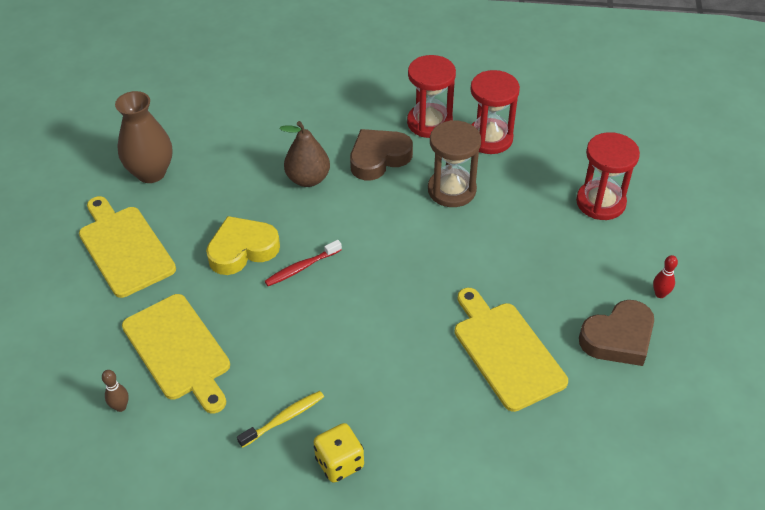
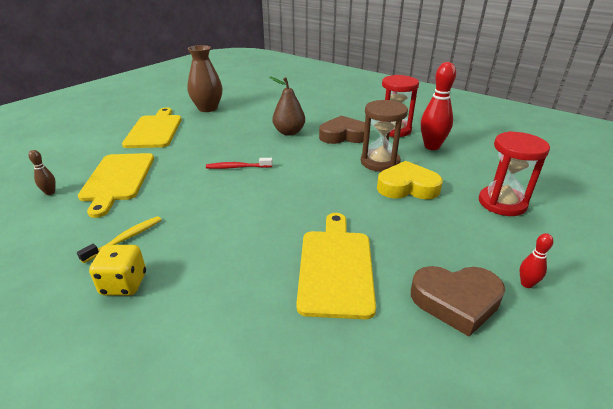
camera: 30 degrees right, 15 degrees down
yellow heart [206,216,280,275] -> yellow heart moved to [377,161,443,199]
yellow toothbrush [237,391,324,448] -> yellow toothbrush turned 45 degrees counterclockwise [77,216,161,263]
red hourglass [470,70,520,154] -> red bowling pin [421,62,456,150]

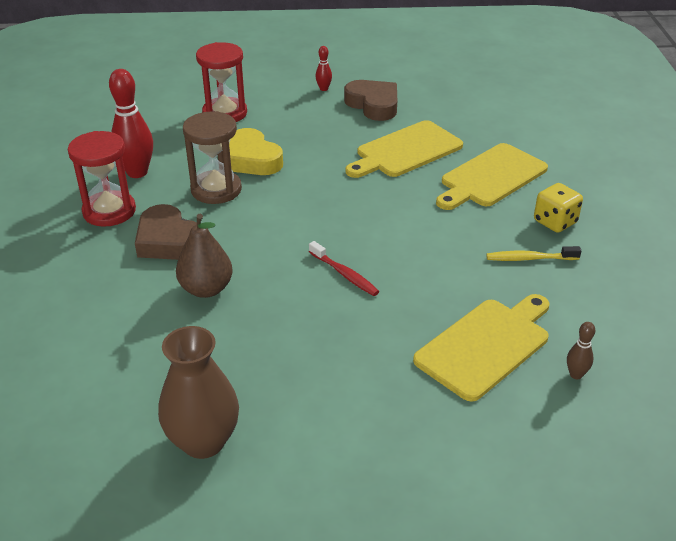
camera: 130 degrees left, 5 degrees up
yellow cutting board [122,107,182,148] -> yellow cutting board moved to [436,143,548,210]

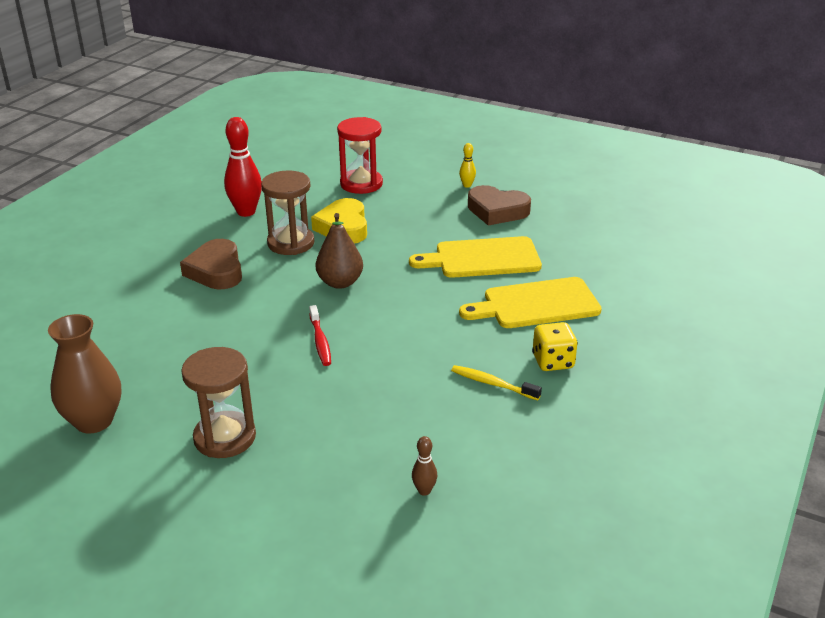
camera: 30 degrees right, 5 degrees down
red hourglass [68,131,136,227] -> none
brown pear [176,214,233,298] -> brown pear moved to [315,213,363,289]
red bowling pin [315,46,332,91] -> yellow bowling pin [459,143,476,188]
brown heart [344,80,397,121] -> brown heart turned 120 degrees clockwise [468,185,531,226]
yellow cutting board [413,294,549,402] -> none
none -> brown hourglass [181,347,256,458]

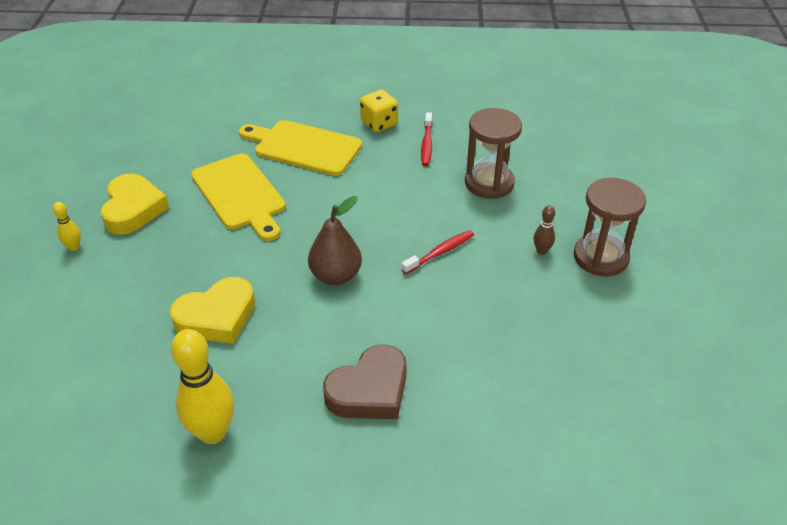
camera: 115 degrees left, 10 degrees up
brown vase [48,314,121,433] -> none
red bowling pin [224,117,262,217] -> yellow bowling pin [171,329,234,444]
brown hourglass [261,170,315,255] -> brown hourglass moved to [465,108,522,199]
red hourglass [337,117,383,194] -> none
brown bowling pin [412,436,437,496] -> brown bowling pin moved to [534,206,555,255]
yellow toothbrush [451,365,542,400] -> red toothbrush [421,112,433,166]
yellow cutting board [459,277,602,328] -> yellow cutting board turned 150 degrees clockwise [239,120,362,176]
brown heart [468,185,531,226] -> yellow heart [101,173,169,235]

